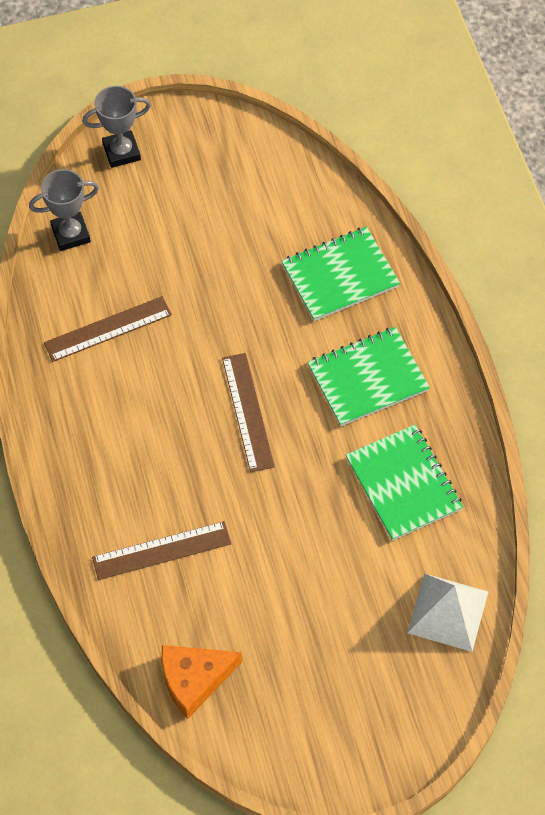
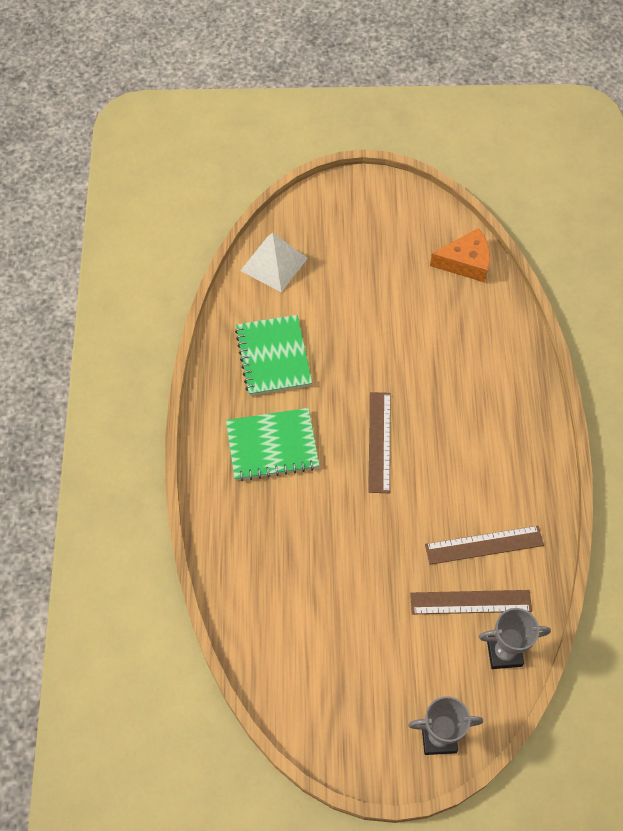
camera: 165 degrees left, 0 degrees up
brown ruler [92,521,231,580] -> brown ruler moved to [410,590,532,615]
green notebook [281,227,400,321] -> none

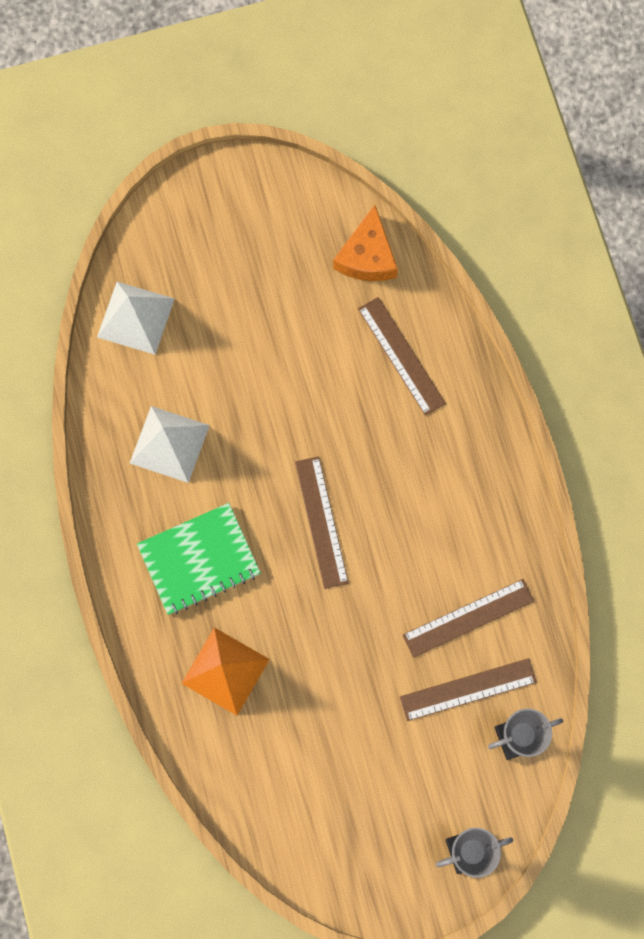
camera: 15 degrees left, 15 degrees up
green notebook [235,315,312,396] -> white pyramid [130,406,210,483]
orange cheese [430,228,490,282] -> orange cheese turned 120 degrees clockwise [333,205,398,281]
none -> orange pyramid [181,627,270,715]
none -> brown ruler [358,297,446,416]

